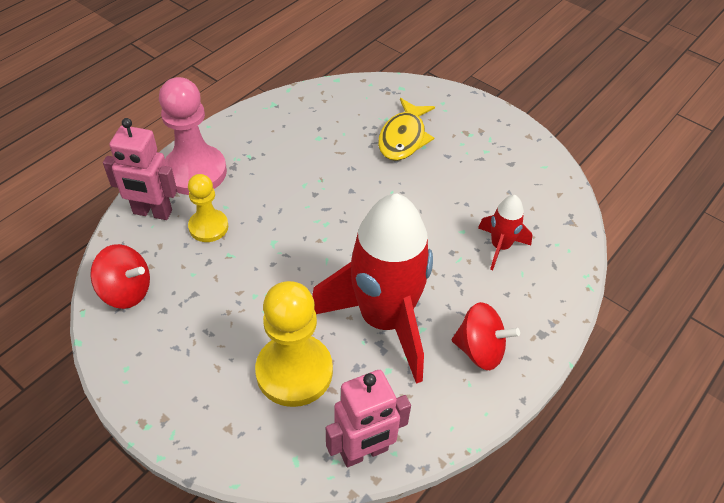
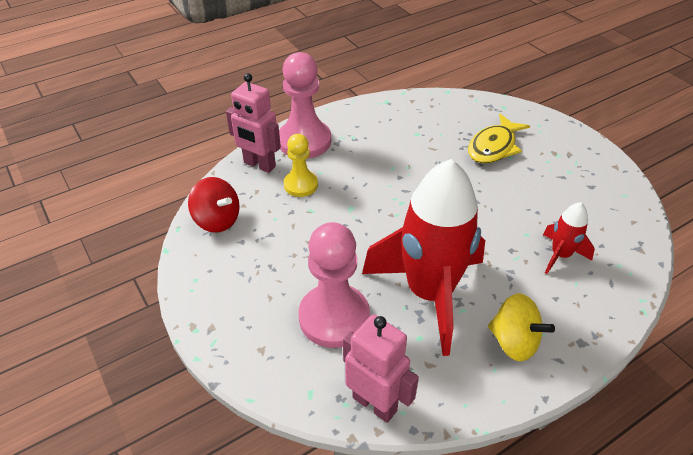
camera: 20 degrees right, 5 degrees down
yellow pawn [255,281,333,407] -> pink pawn [298,222,370,348]
pink robot [326,370,411,467] -> pink robot turned 135 degrees counterclockwise [343,314,419,423]
red spinning top [452,302,520,370] -> yellow spinning top [488,293,555,361]

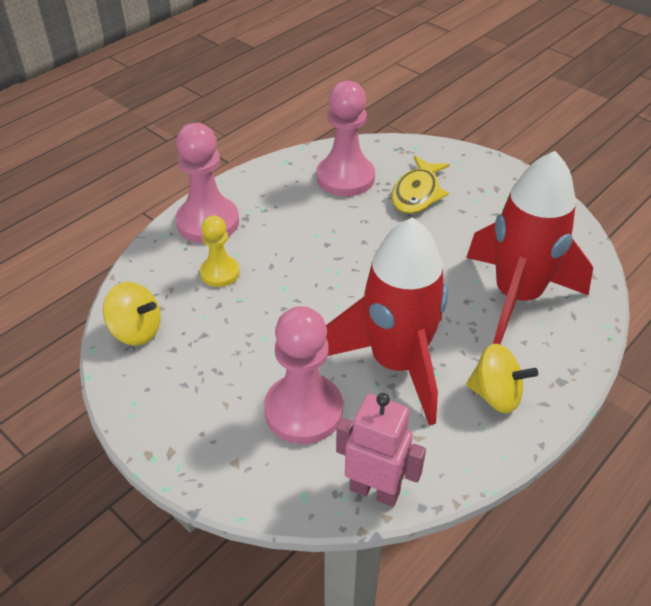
camera: 15 degrees left, 0 degrees up
red spinning top [188,177,240,233] -> yellow spinning top [103,282,161,345]
pink robot [226,73,281,173] -> none
red rocket [543,202,595,274] -> red rocket [466,151,593,344], size x2.23
none -> pink pawn [316,81,375,196]

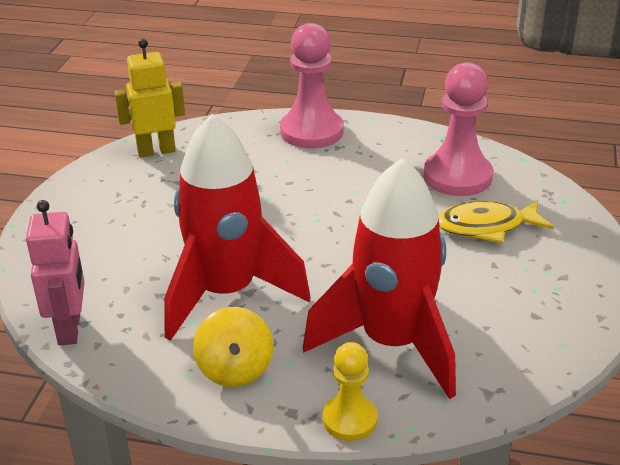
camera: 60 degrees right, 10 degrees down
yellow spinning top [103,282,161,345] -> yellow robot [115,39,185,157]
yellow pawn [200,215,240,287] -> yellow pawn moved to [323,342,378,441]
pink pawn [264,306,343,444] -> none

